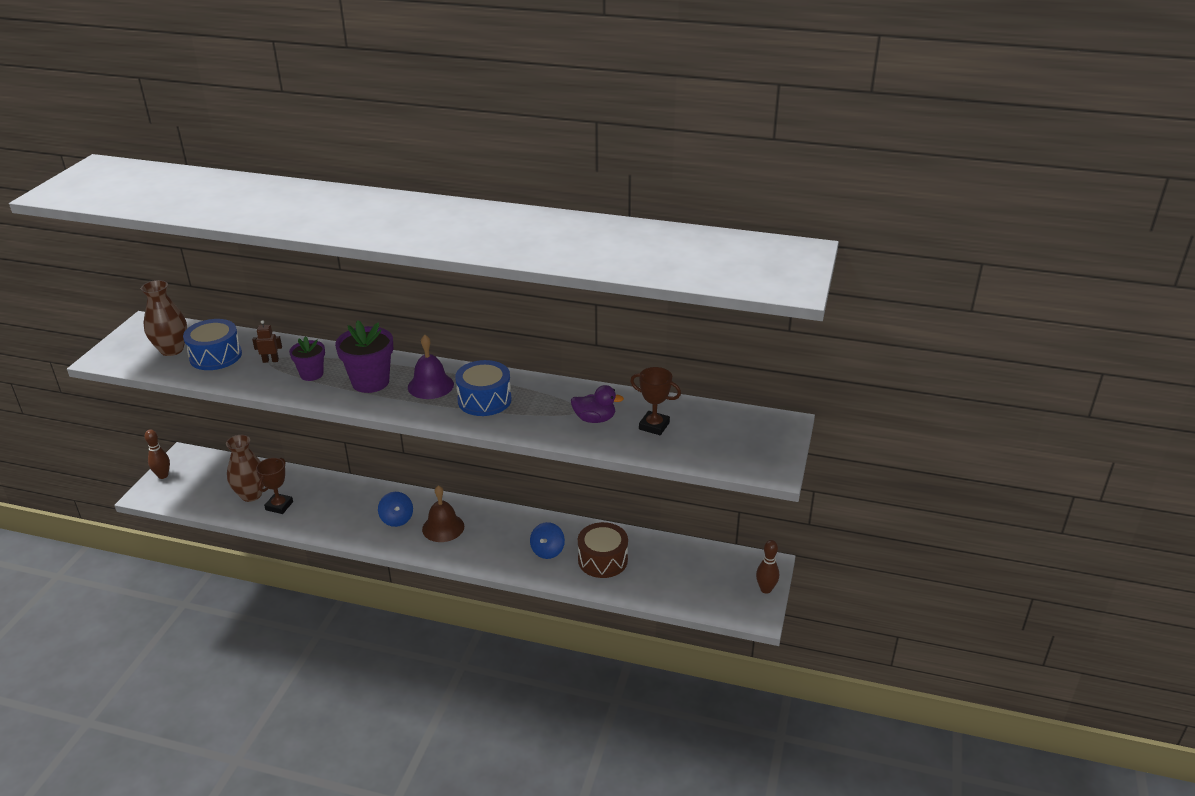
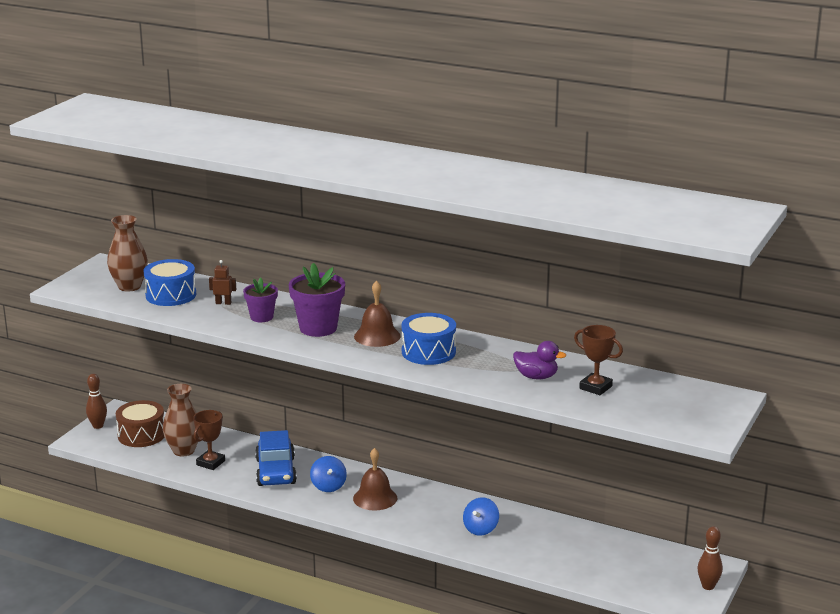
camera: 10 degrees right, 10 degrees down
purple bell [408,335,454,399] -> brown bell [354,281,401,347]
brown drum [578,522,628,578] -> brown drum moved to [116,400,164,447]
none -> blue car [255,430,297,486]

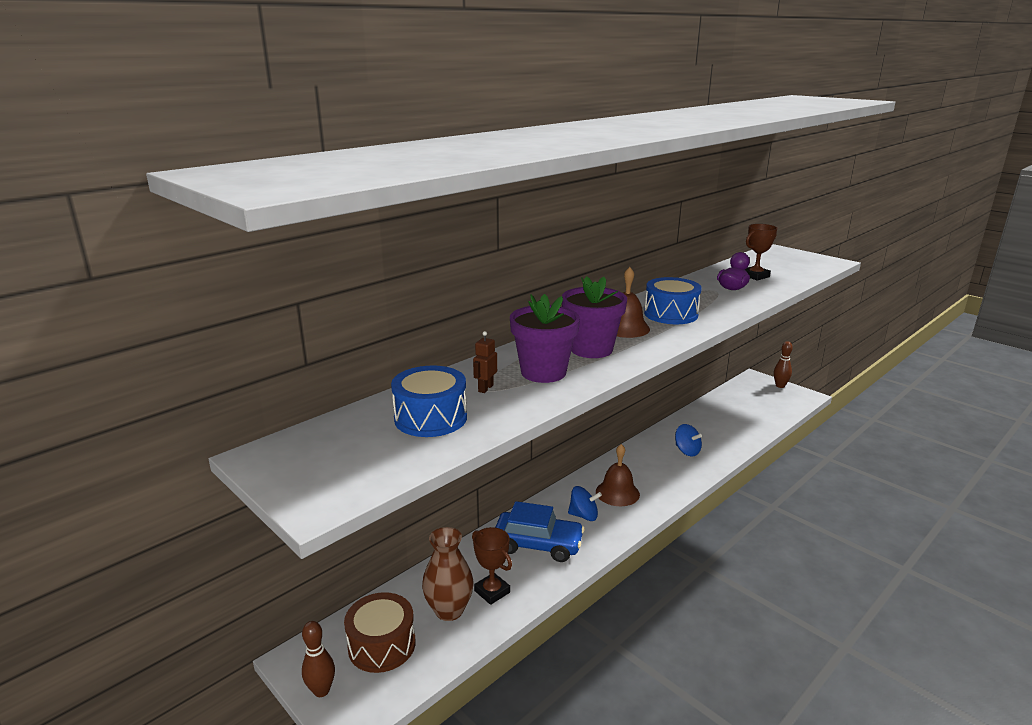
camera: 70 degrees left, 0 degrees up
brown vase [107,215,148,292] -> none
purple flower pot [243,277,278,322] -> purple flower pot [510,294,580,383], size x1.61

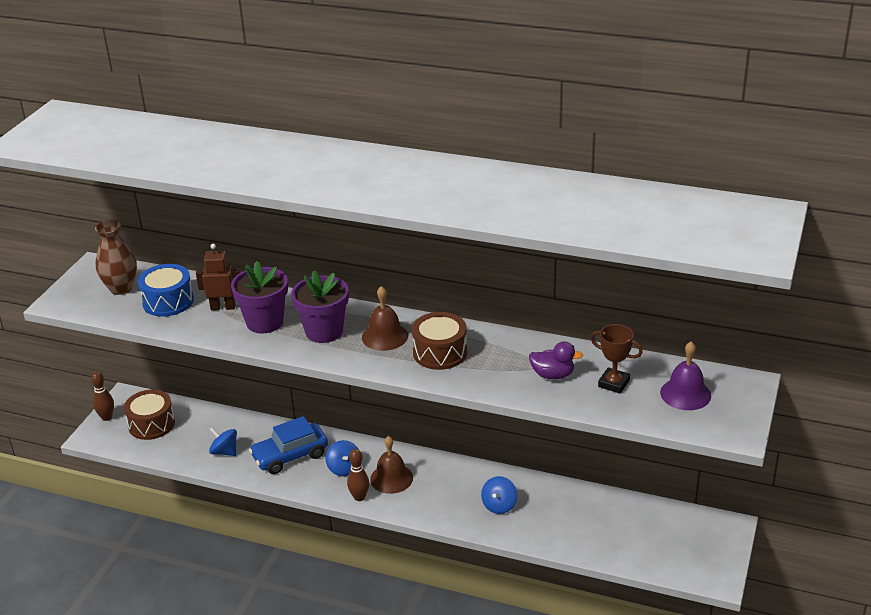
camera: 65 degrees right, 10 degrees up
brown vase [422,527,474,621] -> brown vase moved to [95,220,137,295]
brown trophy [472,527,512,605] -> blue spinning top [209,427,237,456]
brown robot [473,331,497,393] -> brown robot [196,244,240,310], size x1.58
blue car [495,501,585,562] -> blue car turned 75 degrees clockwise [249,416,328,474]
blue drum [644,277,702,324] -> brown drum [412,312,467,370]
brown bowling pin [774,341,793,388] -> brown bowling pin moved to [347,449,369,501]
none -> purple bell [660,342,711,410]

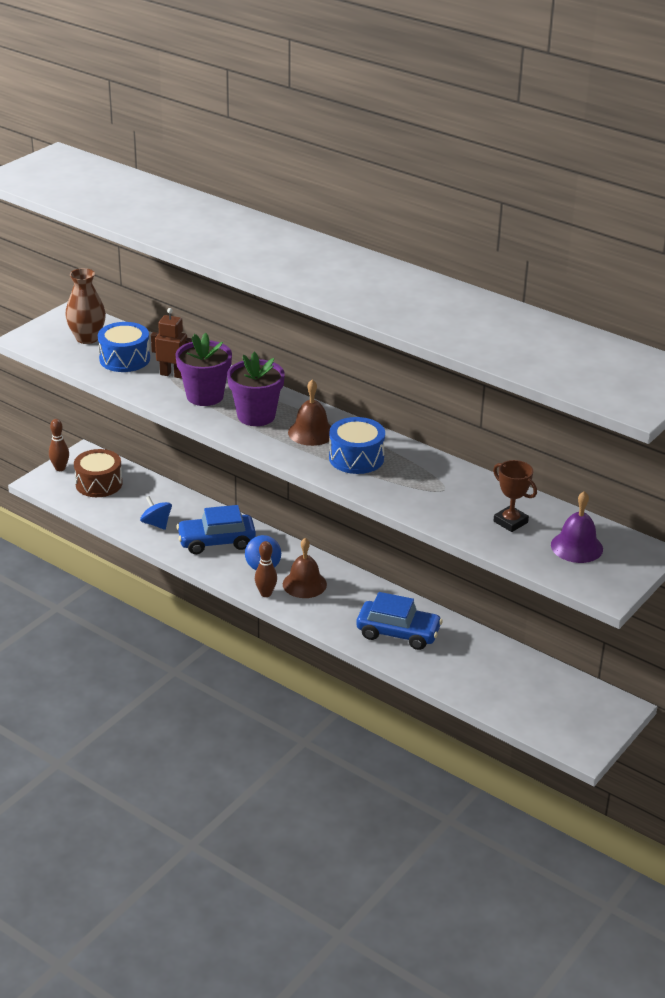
camera: 15 degrees right, 0 degrees up
brown drum [412,312,467,370] -> blue drum [329,417,385,474]
blue spinning top [481,476,517,514] -> blue car [356,592,443,650]
purple duck [529,341,583,379] -> none

